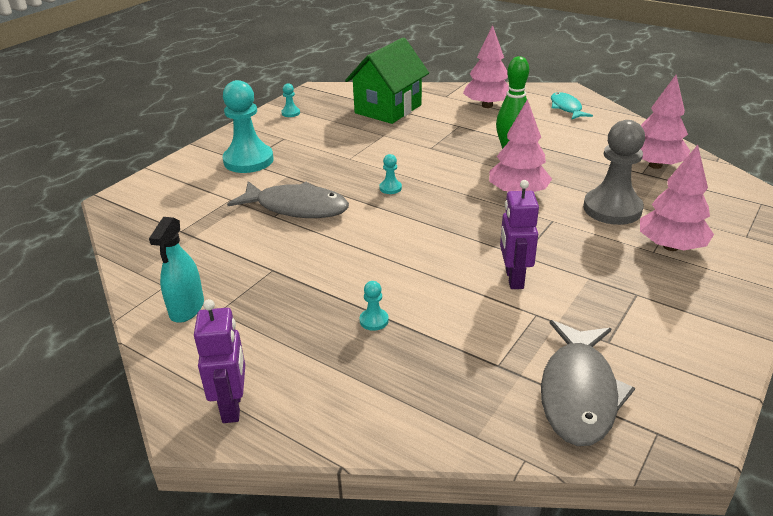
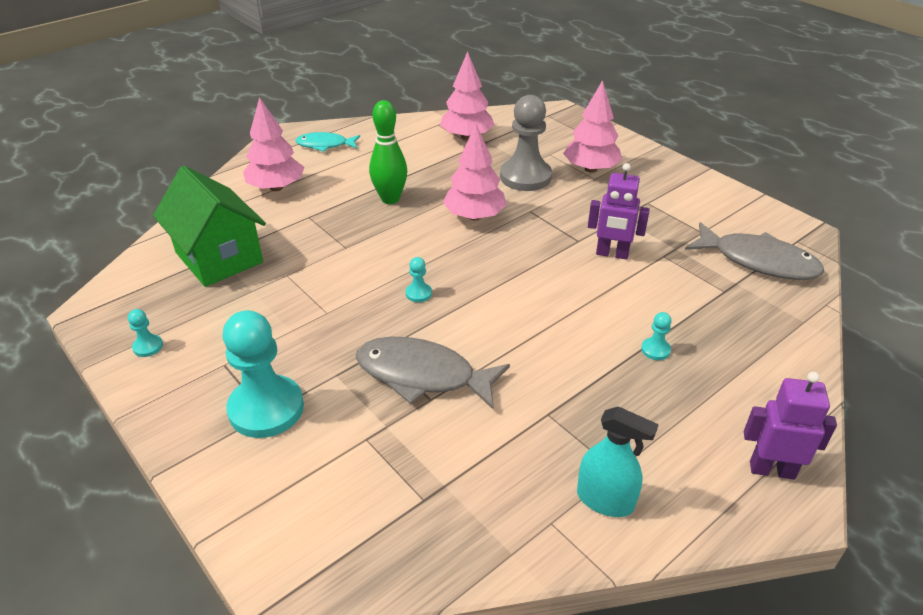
camera: 75 degrees left, 5 degrees up
grey fish [227,181,349,218] -> grey fish turned 105 degrees counterclockwise [356,337,510,409]

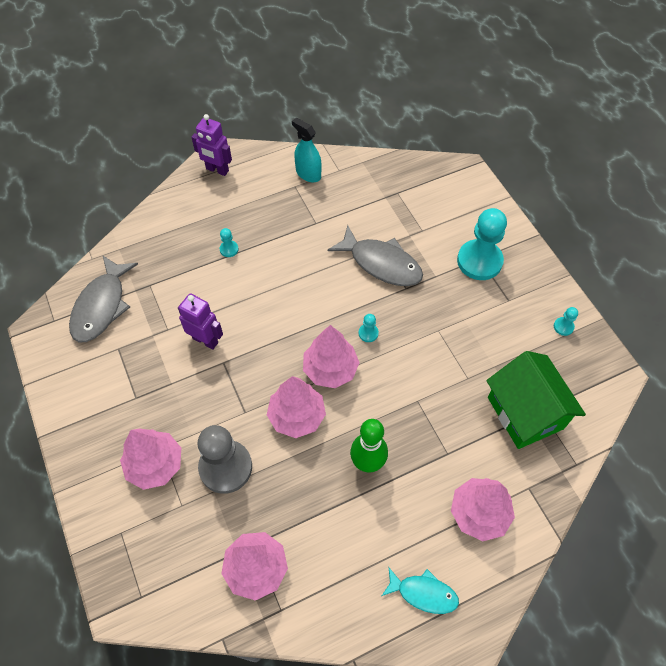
camera: 165 degrees left, 20 degrees up
grey fish [685,222,824,280] -> grey fish turned 120 degrees counterclockwise [69,256,138,342]
none -> pink tree [303,325,360,388]

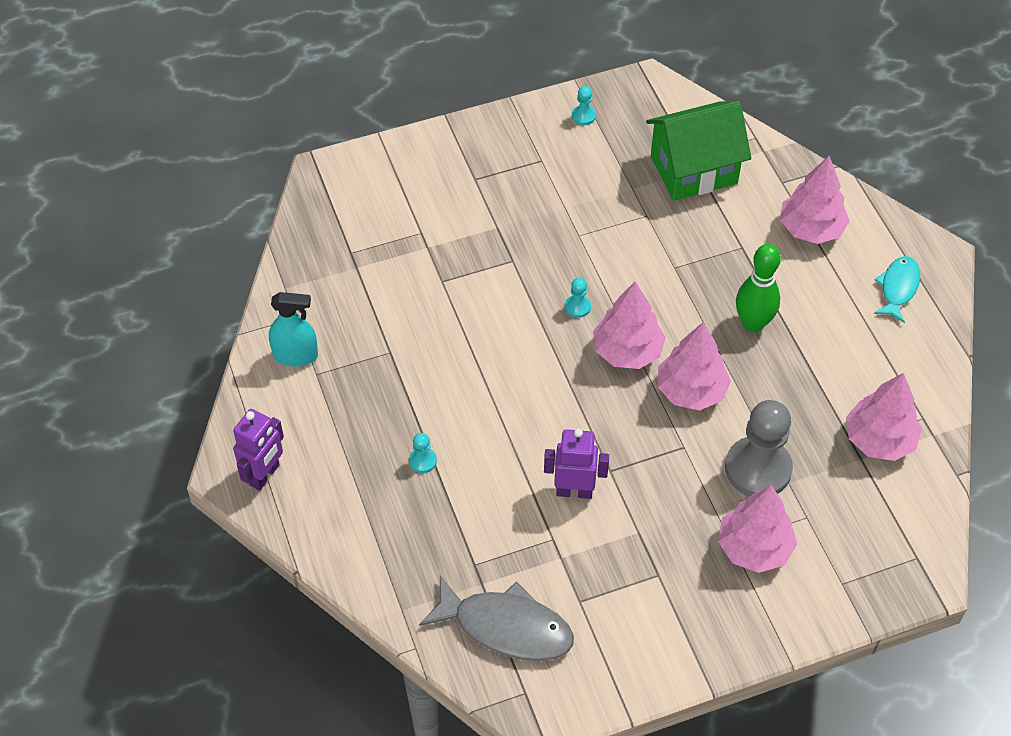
camera: 85 degrees left, 5 degrees down
purple robot [178,293,223,350] -> purple robot turned 60 degrees clockwise [544,428,609,499]
turquoise spray bottle [292,118,321,182] -> turquoise spray bottle turned 135 degrees counterclockwise [269,292,318,367]
grey fish [328,225,423,286] -> none
turquoise pawn [457,208,507,280] -> none

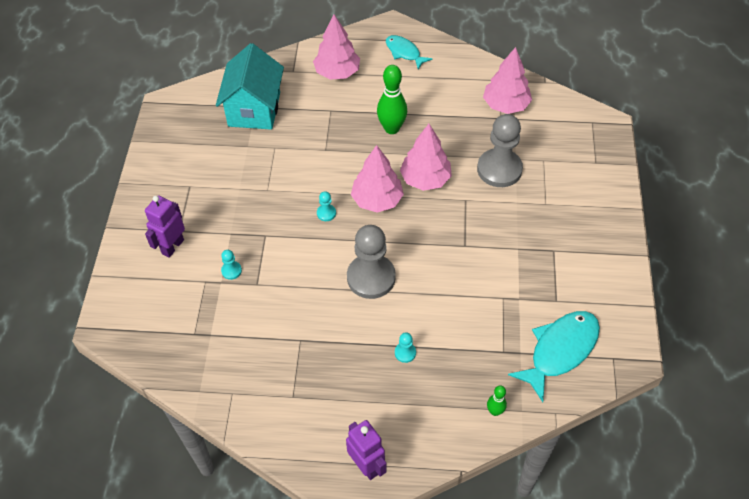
camera: 65 degrees left, 0 degrees up
turquoise spray bottle [269,292,318,367] -> none
grey fish [419,575,574,661] -> turquoise fish [508,311,600,402]
purple robot [544,428,609,499] -> purple robot moved to [145,195,185,258]
turquoise pawn [572,86,596,125] -> turquoise pawn moved to [221,250,242,280]
green house [646,101,751,201] -> turquoise house [216,43,284,130]
pink tree [718,485,797,573] -> none
none -> grey pawn [347,225,396,299]
none -> green bowling pin [487,385,507,416]

